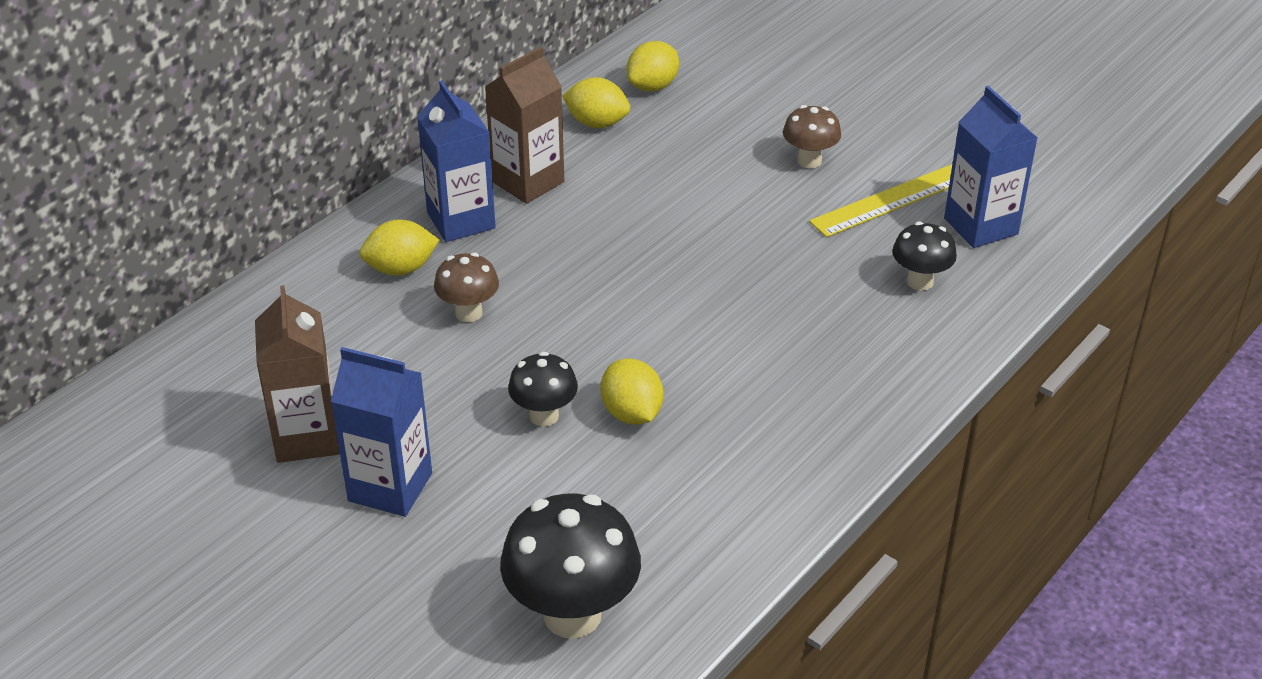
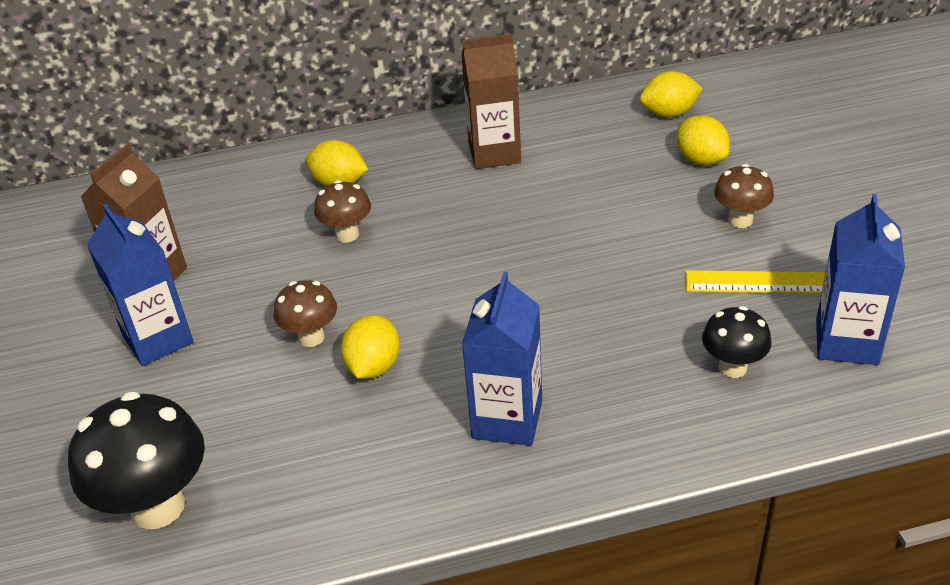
camera: 40 degrees right, 0 degrees up
blue carton [417,80,496,242] -> blue carton moved to [462,271,542,446]
black mushroom [508,352,578,427] -> brown mushroom [274,280,337,347]
yellow lemon [562,77,630,128] -> yellow lemon moved to [676,115,730,165]

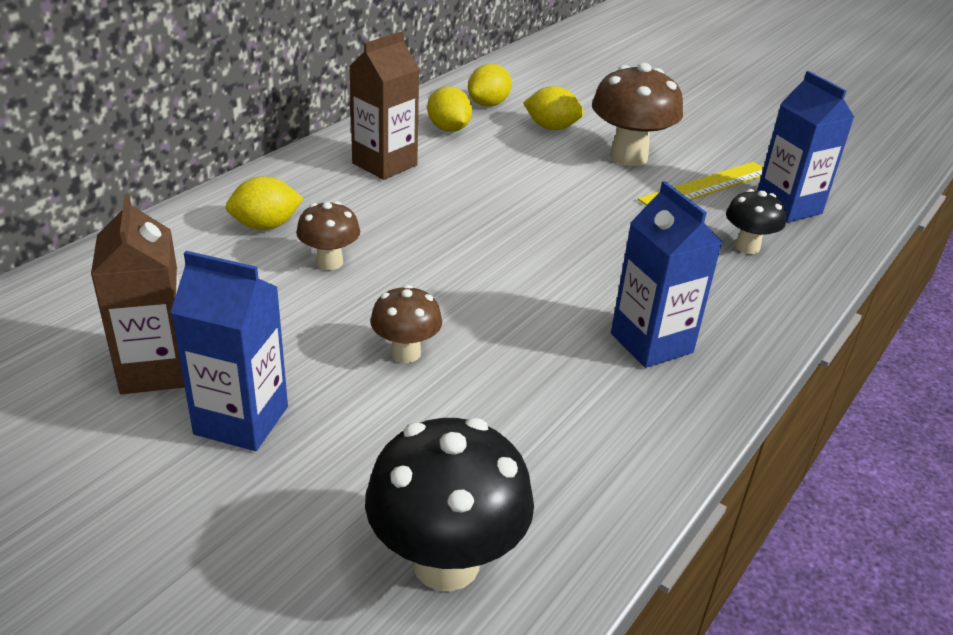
camera: 45 degrees left, 5 degrees down
yellow lemon [341,315,400,379] -> yellow lemon moved to [427,86,472,132]
brown mushroom [714,164,774,228] -> brown mushroom [592,63,683,166], size x1.77

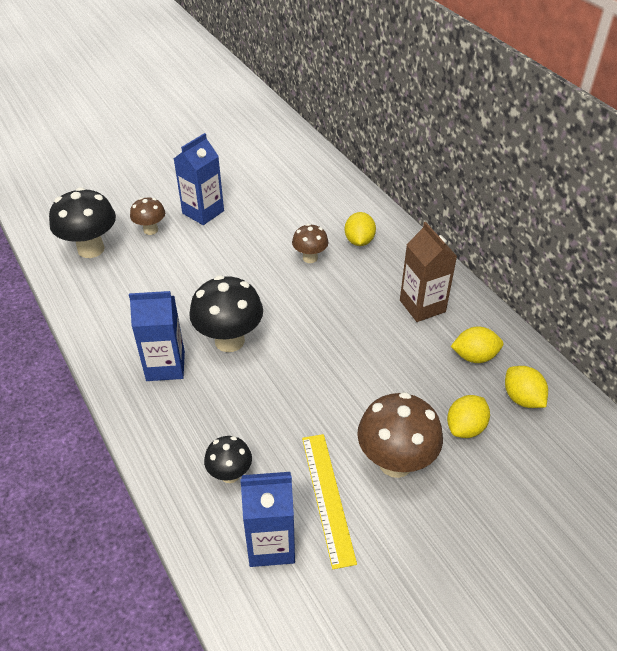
camera: 115 degrees right, 10 degrees up
brown carton [91,194,185,394] -> none
brown mushroom [370,285,442,363] -> brown mushroom moved to [130,197,165,235]
none -> black mushroom [189,275,263,352]

